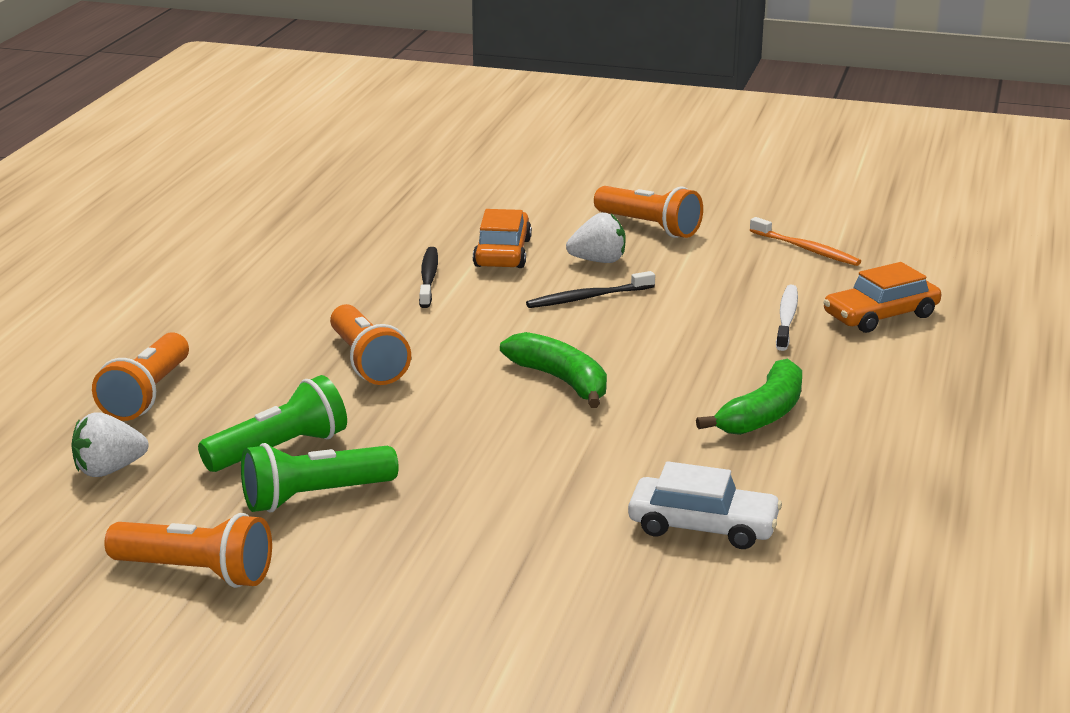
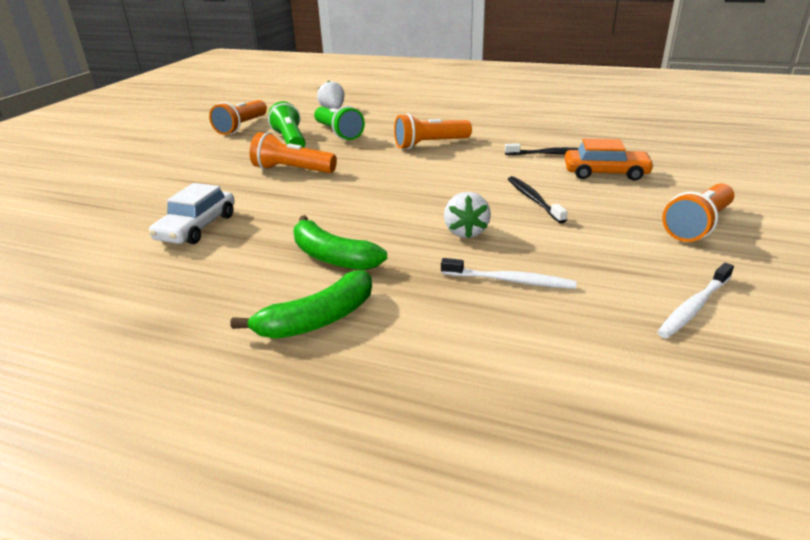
camera: 95 degrees right, 5 degrees up
orange flashlight [92,332,189,421] -> orange flashlight moved to [250,132,337,173]
green banana [500,332,607,408] -> green banana moved to [231,270,372,339]
white strawberry [566,213,626,263] -> white strawberry moved to [444,192,491,239]
orange toothbrush [750,217,861,266] -> white toothbrush [657,263,734,338]
orange car [824,262,941,333] -> none

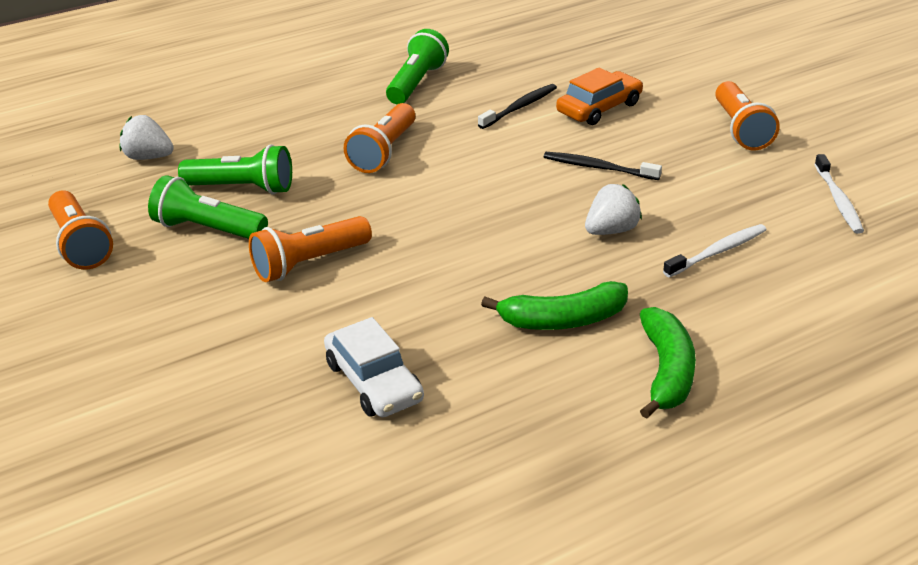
camera: 50 degrees left, 5 degrees up
white strawberry [444,192,491,239] -> white strawberry turned 75 degrees counterclockwise [585,184,642,235]
none -> green flashlight [386,29,449,104]

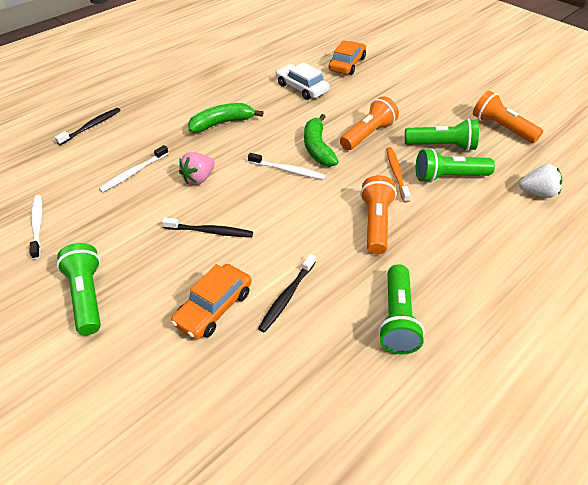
camera: 165 degrees right, 10 degrees up
white strawberry [585,184,642,235] -> pink strawberry [179,152,215,185]
green banana [640,307,696,419] -> green banana moved to [304,114,339,167]
orange flashlight [715,81,780,151] -> green flashlight [57,243,101,335]
none -> black toothbrush [55,108,121,145]
none -> white toothbrush [248,153,326,180]
none -> orange car [329,40,366,75]
none -> orange toothbrush [386,147,411,203]

